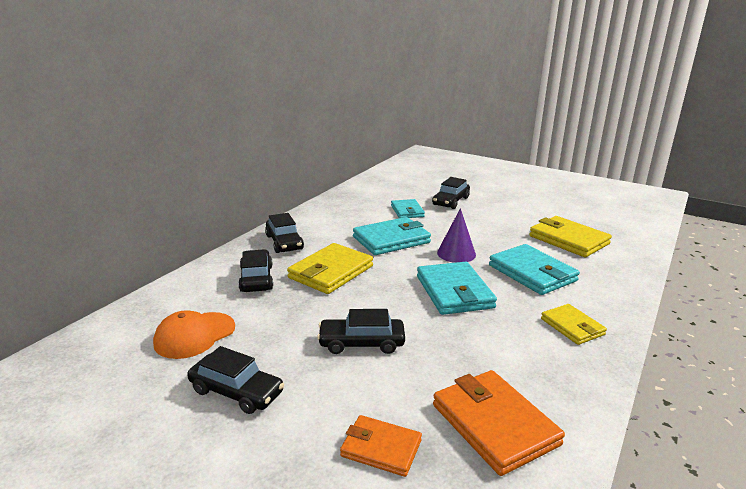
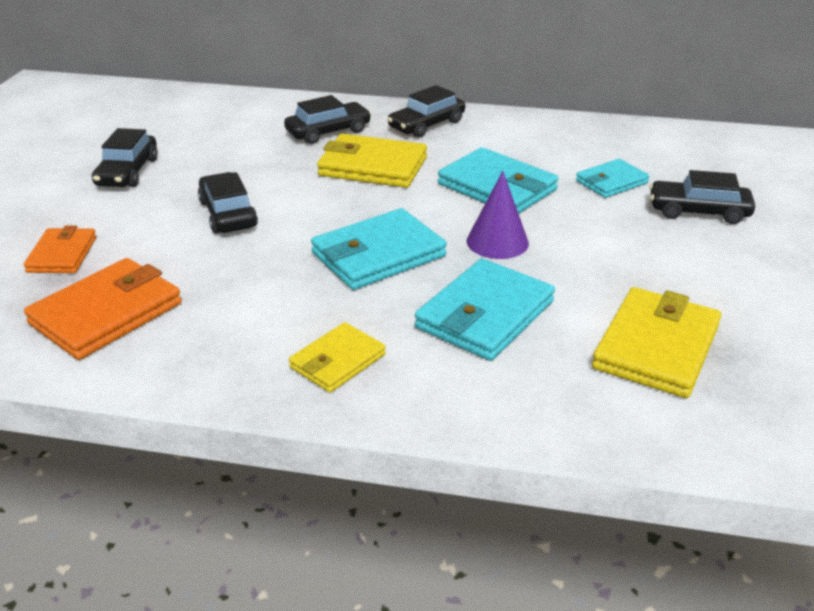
camera: 70 degrees right, 10 degrees up
orange cap [153,310,235,359] -> none

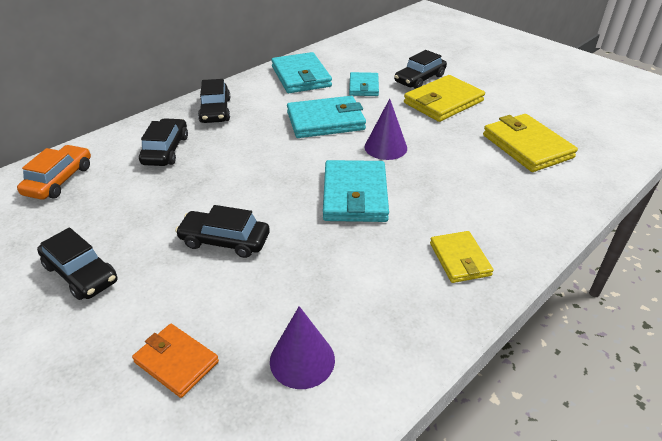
camera: 55 degrees left, 5 degrees up
orange wallet [24,258,182,360] -> purple cone [270,306,335,389]
yellow wallet [317,133,427,188] -> yellow wallet moved to [404,75,485,122]
turquoise wallet [415,258,555,361] -> turquoise wallet moved to [271,52,332,93]
none -> orange car [17,145,91,200]

